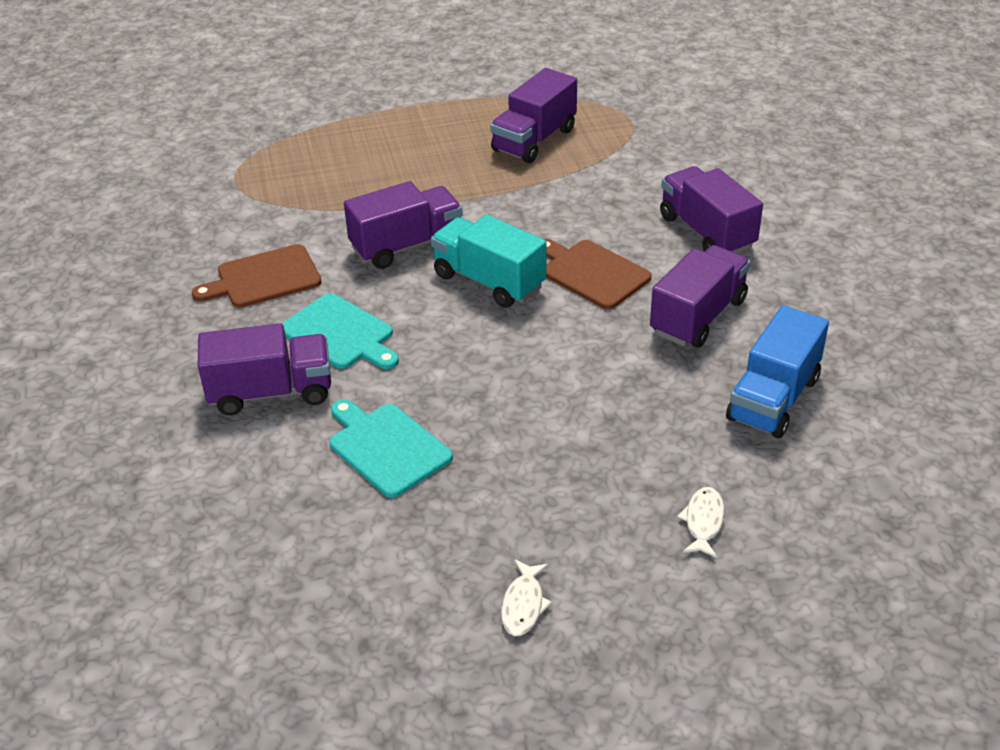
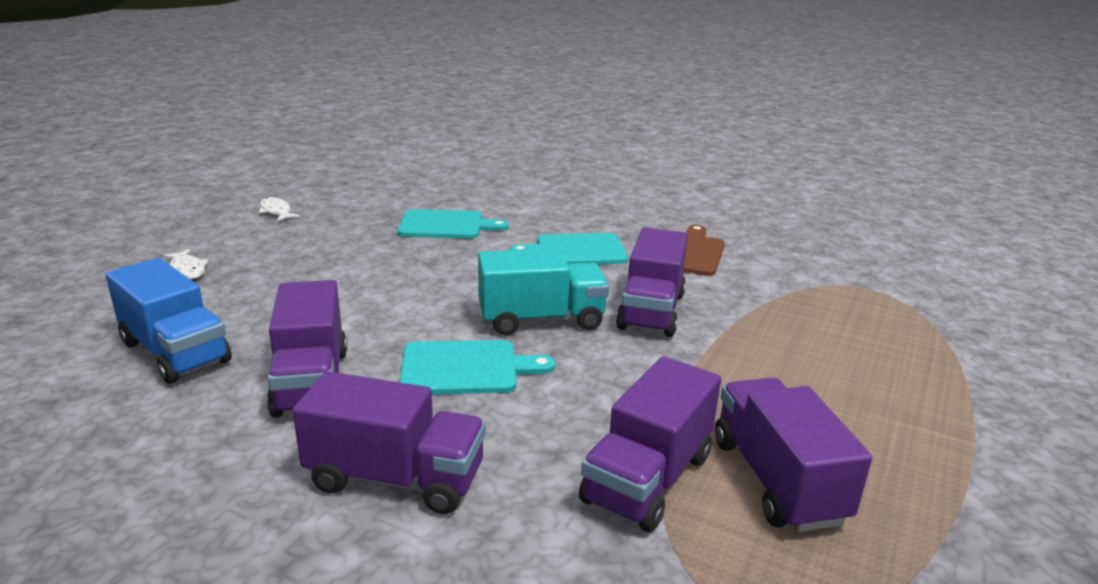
camera: 130 degrees right, 15 degrees down
purple truck [198,323,331,415] -> purple truck moved to [579,356,721,532]
brown cutting board [544,238,652,309] -> turquoise cutting board [399,340,555,395]
blue truck [726,305,829,438] -> blue truck turned 150 degrees clockwise [105,258,232,384]

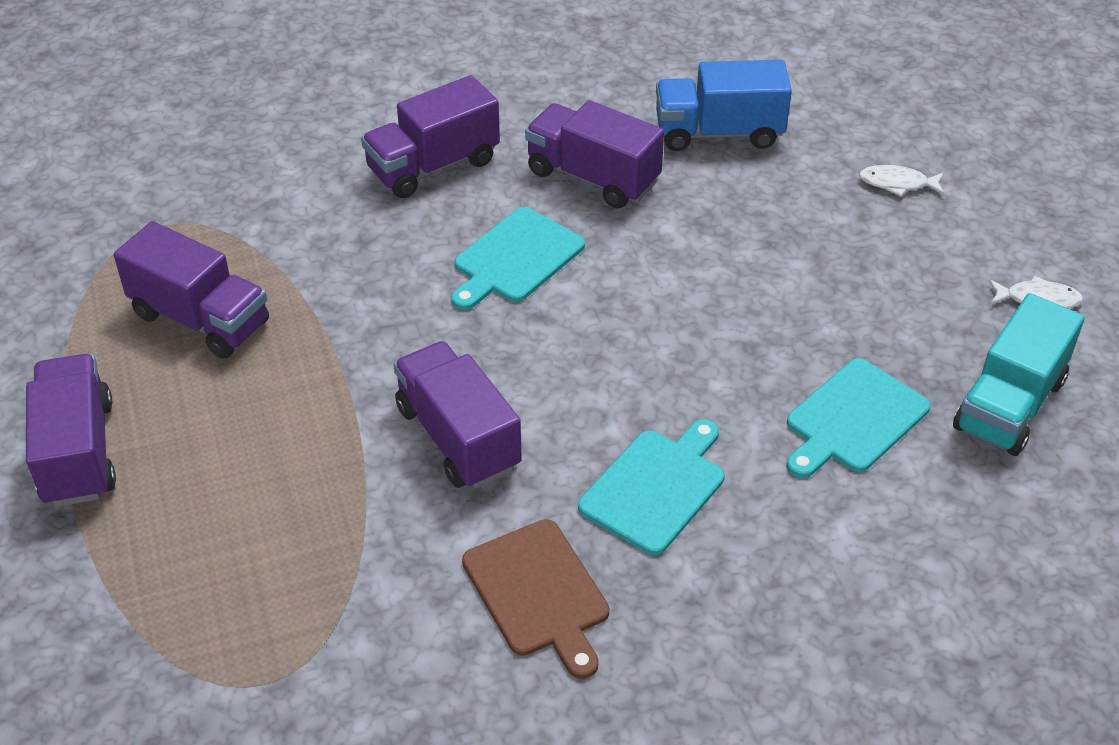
camera: 135 degrees right, 20 degrees up
turquoise truck [478,248,609,335] -> turquoise truck moved to [953,293,1085,456]
purple truck [579,356,721,532] -> purple truck moved to [26,354,116,507]

